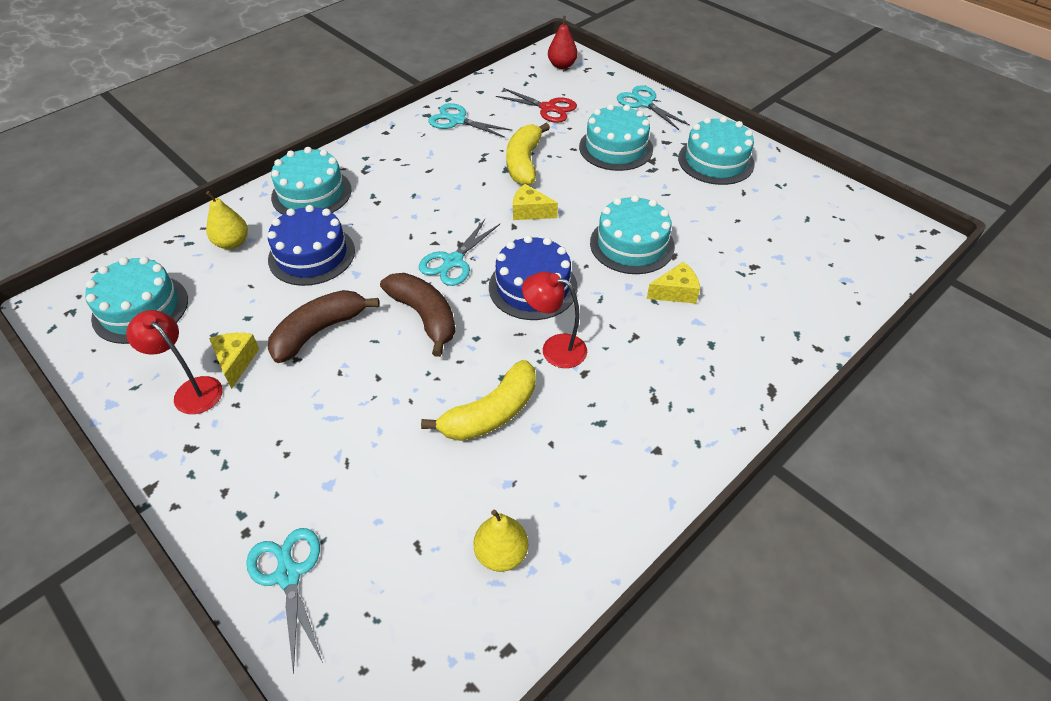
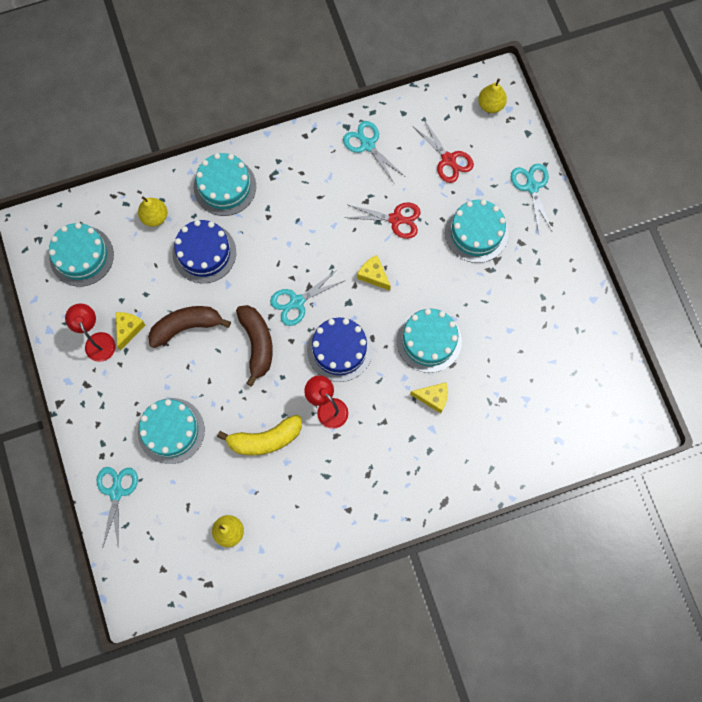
camera: 25 degrees right, 25 degrees up
yellow banana [506,123,550,185] -> red scissors [345,203,421,239]
red pear [548,16,578,69] -> yellow pear [478,78,507,113]
turquoise cake [678,116,755,185] -> turquoise cake moved to [138,398,205,464]

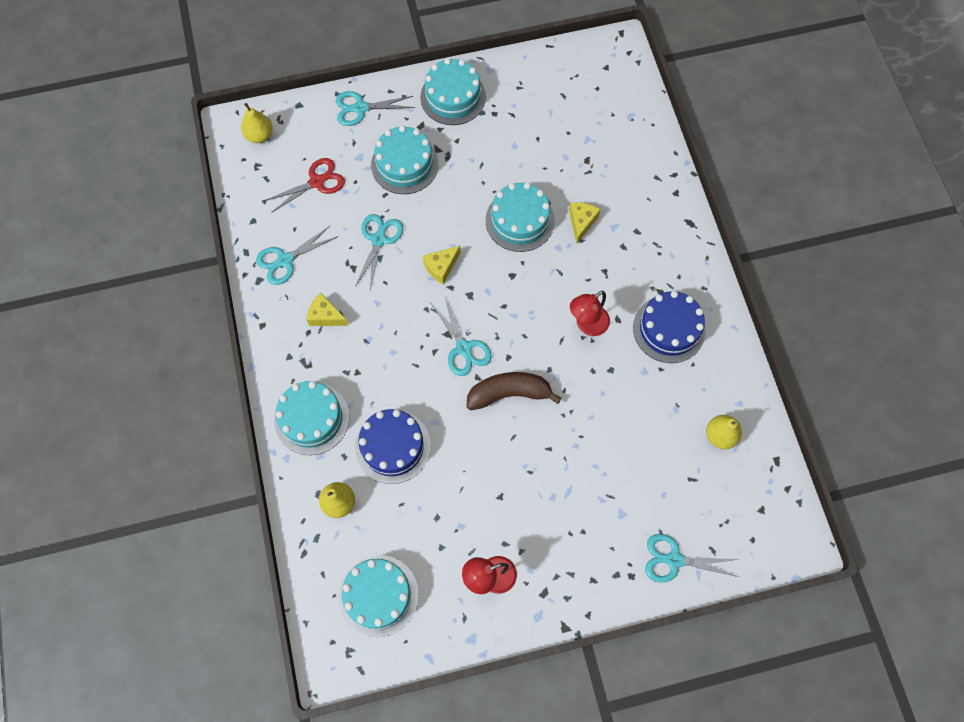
camera: 85 degrees left, 5 degrees down
yellow cheese [116,312,145,351] -> yellow cheese moved to [306,293,349,326]
turquoise cake [138,398,205,464] -> turquoise cake moved to [420,58,486,125]
brown banana [148,306,231,348] -> none
yellow banana [217,415,302,455] -> none
blue cake [307,318,372,382] -> blue cake moved to [633,291,706,363]
red scissors [345,203,421,239] -> turquoise scissors [355,214,404,290]

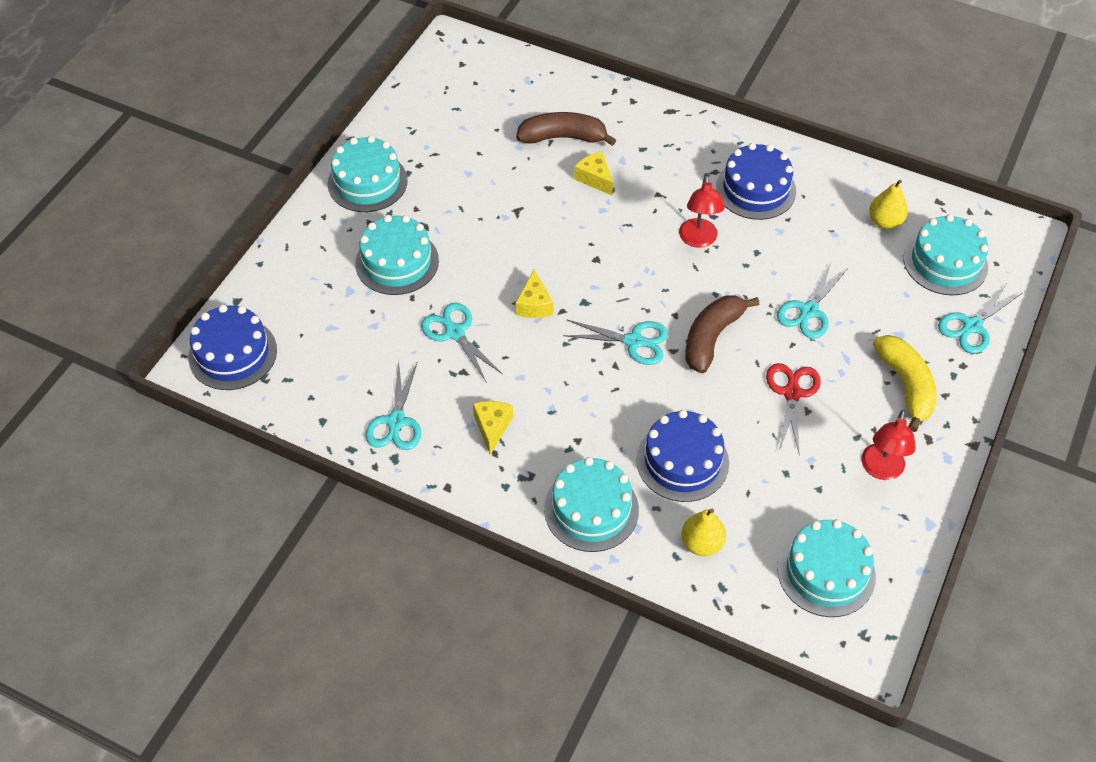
camera: 50 degrees left, 15 degrees down
yellow pear [241,103,273,143] -> blue cake [189,305,277,390]
red scissors [264,158,345,213] -> red scissors moved to [766,363,821,452]
yellow cheese [306,293,349,326] -> yellow cheese turned 120 degrees clockwise [473,401,513,454]
turquoise scissors [336,91,415,126] -> turquoise scissors moved to [777,263,848,339]
turquoise cake [486,183,555,252] -> turquoise cake moved to [903,214,989,295]
none -> brown banana [516,112,616,146]
none -> yellow banana [873,335,937,432]

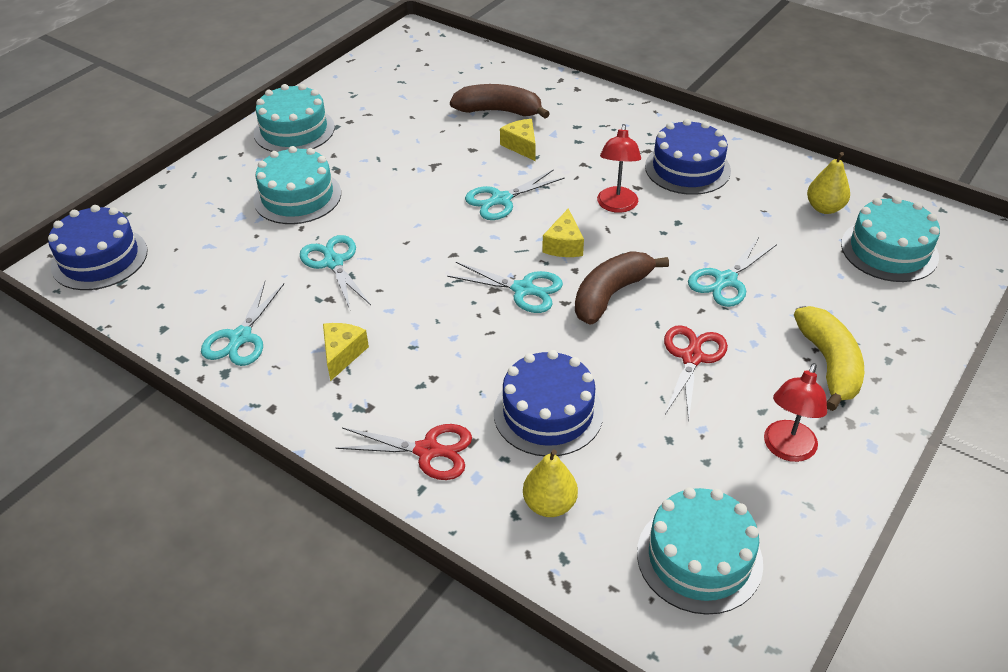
camera: 10 degrees right, 10 degrees down
yellow cheese [515,269,553,318] -> yellow cheese moved to [542,208,584,257]
turquoise cake [544,457,639,552] -> red scissors [336,424,472,480]
turquoise scissors [938,283,1022,354] -> turquoise scissors moved to [465,169,565,220]

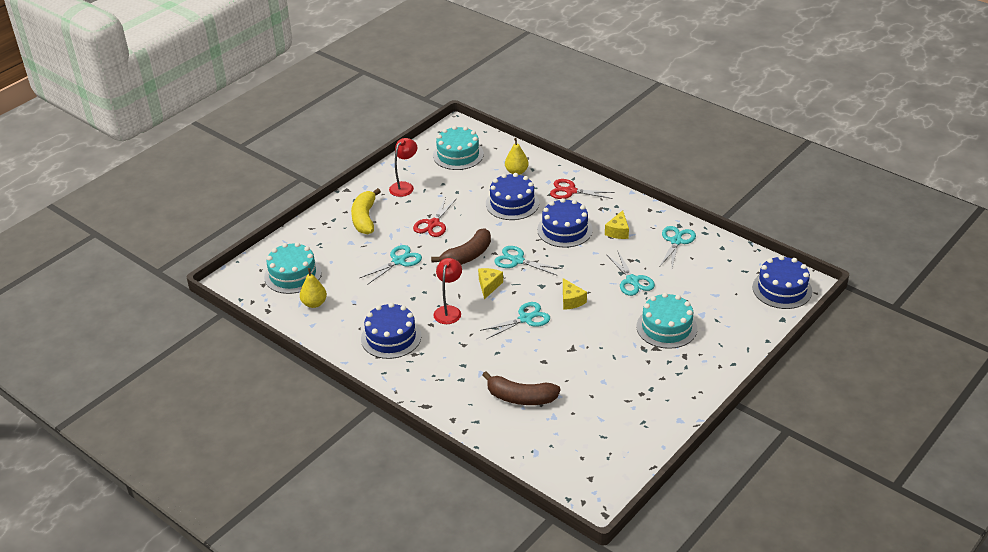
camera: 175 degrees left, 5 degrees down
turquoise cake [254,84,335,152] -> none
yellow cheese [500,119,536,161] -> yellow cheese moved to [563,278,587,310]
none -> blue cake [537,198,593,248]

